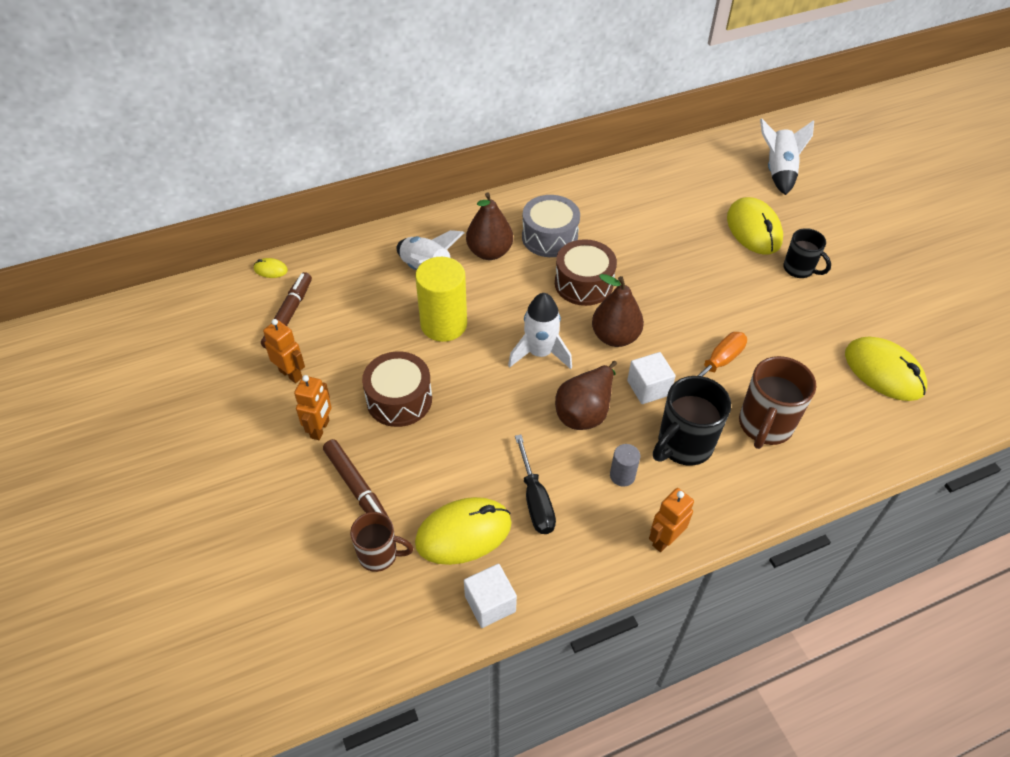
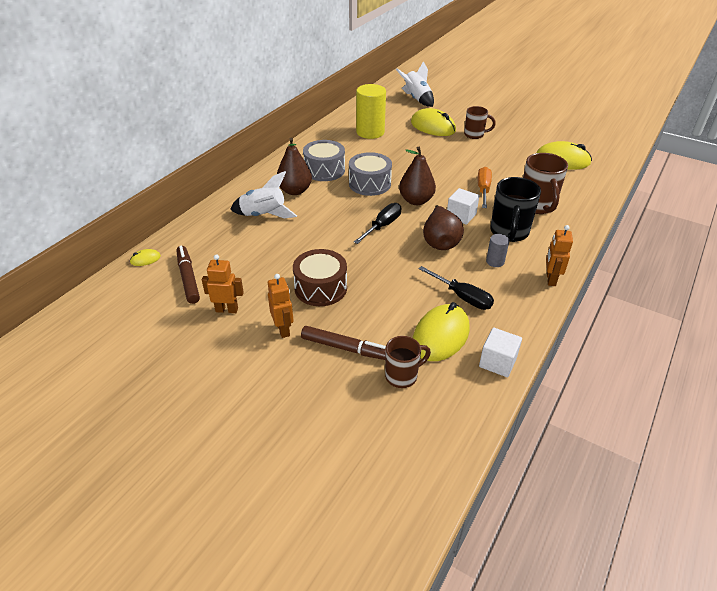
camera: 35 degrees left, 10 degrees down
yellow cylinder [415,257,467,342] -> yellow cylinder moved to [356,84,386,139]
white rocket [508,293,572,369] -> black screwdriver [354,203,401,244]
brown drum [555,239,617,306] -> grey drum [349,152,392,196]
black mug [783,228,831,278] -> brown mug [464,106,496,139]

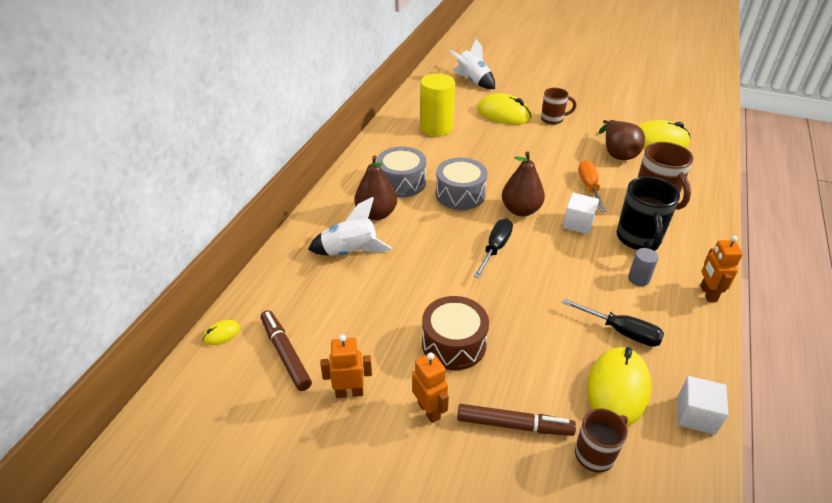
camera: 10 degrees left, 0 degrees up
brown pear [423,205,464,250] -> brown pear moved to [599,120,645,160]

